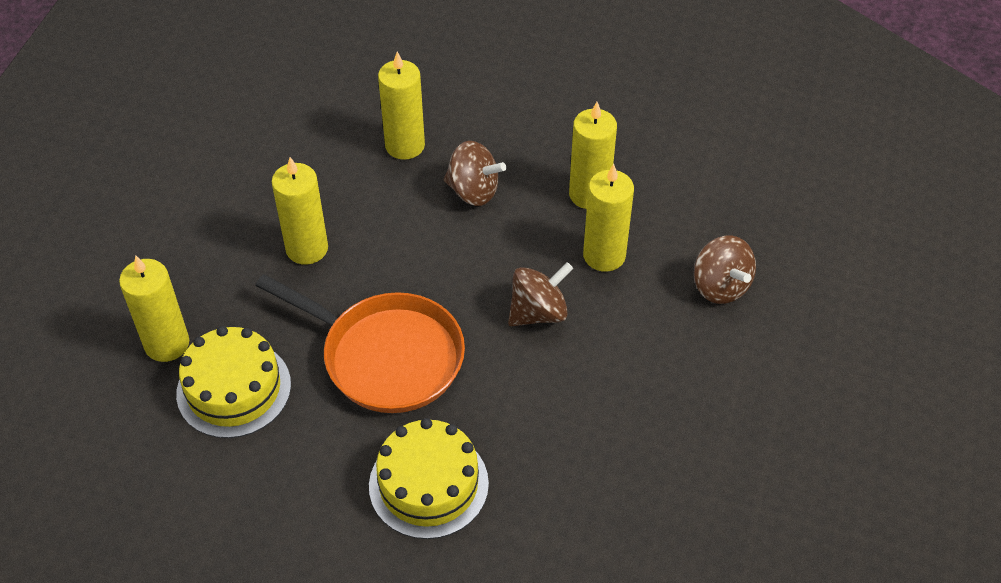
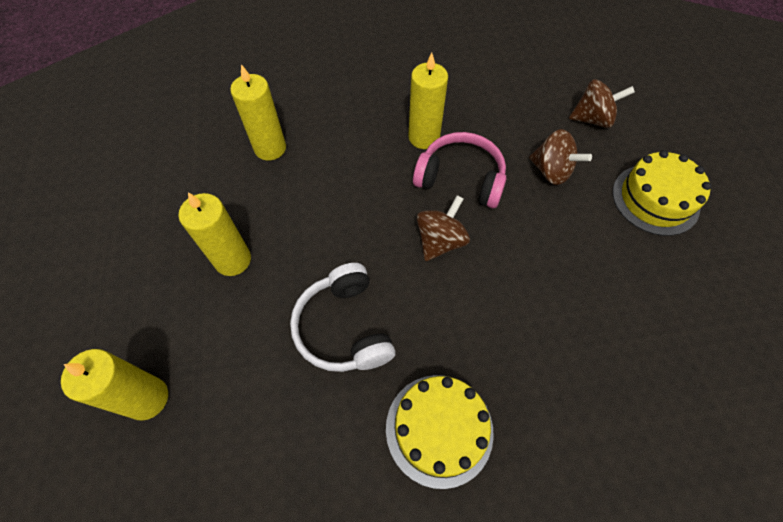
camera: 25 degrees left, 10 degrees up
yellow cake [176,326,291,438] -> yellow cake moved to [613,150,712,236]
orange pan [255,274,465,413] -> white headphones [290,263,396,372]
brown spinning top [444,141,506,206] -> brown spinning top moved to [569,79,635,128]
yellow candle [583,164,634,272] -> pink headphones [413,132,506,208]

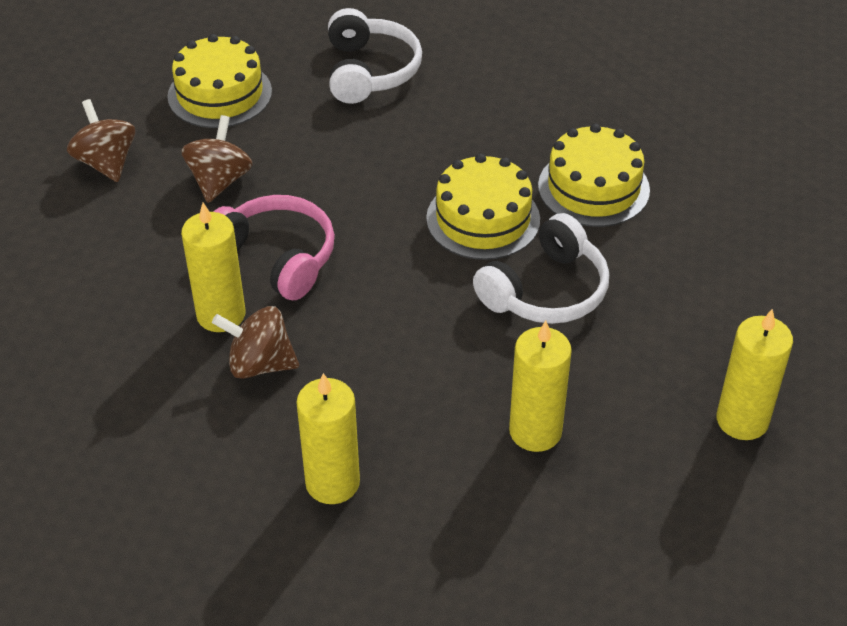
camera: 115 degrees left, 15 degrees down
pink headphones [413,132,506,208] -> pink headphones turned 135 degrees clockwise [213,195,335,300]
brown spinning top [417,195,470,261] -> brown spinning top moved to [212,306,299,379]
none -> white headphones [328,8,422,104]
none -> yellow cake [426,153,540,260]

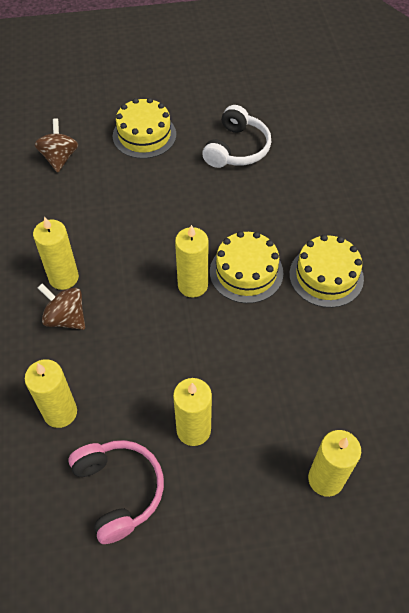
camera: 25 degrees right, 10 degrees up
brown spinning top [181,115,253,203] -> none
pink headphones [213,195,335,300] -> pink headphones moved to [69,440,164,544]
white headphones [473,213,609,324] -> none
none -> yellow candle [175,225,208,298]

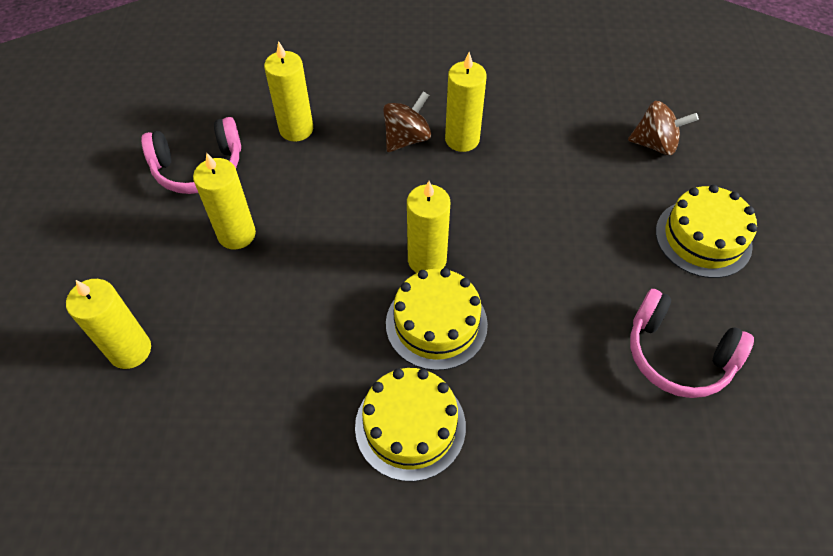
camera: 100 degrees right, 0 degrees up
white headphones [202,105,271,168] -> pink headphones [630,289,754,398]

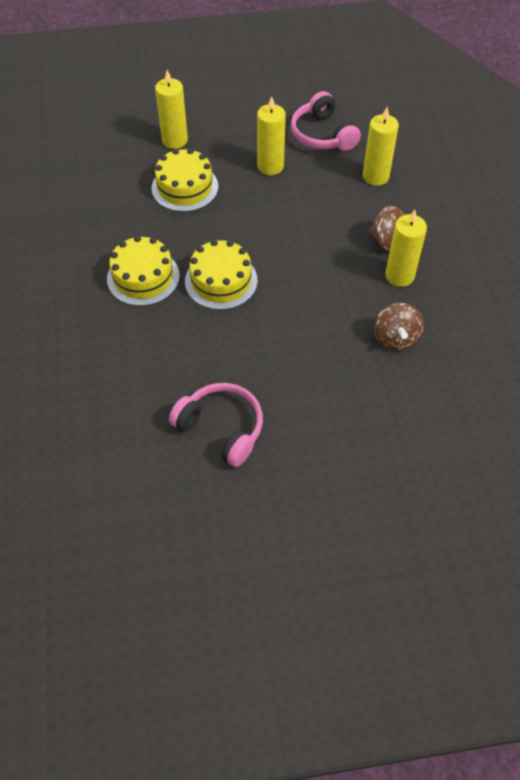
camera: 80 degrees right, 0 degrees up
yellow candle [407,181,450,273] -> none
brown spinning top [628,101,699,155] -> brown spinning top moved to [374,303,424,351]
pink headphones [630,289,754,398] -> pink headphones turned 105 degrees clockwise [169,383,263,467]
yellow cake [656,185,757,278] -> yellow cake moved to [152,148,218,212]

